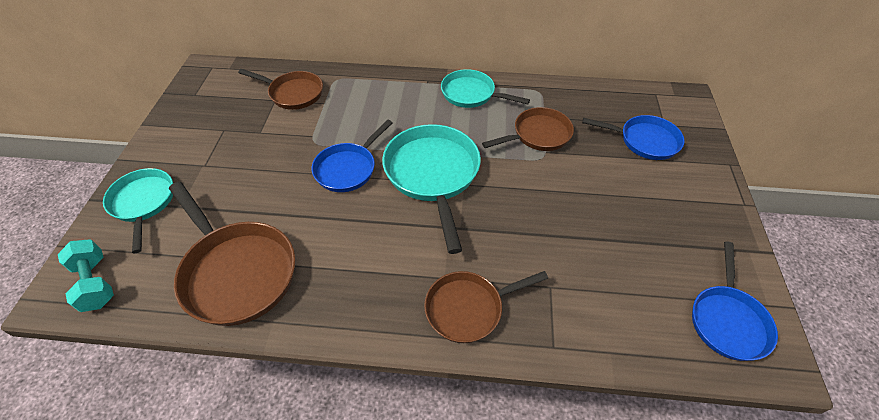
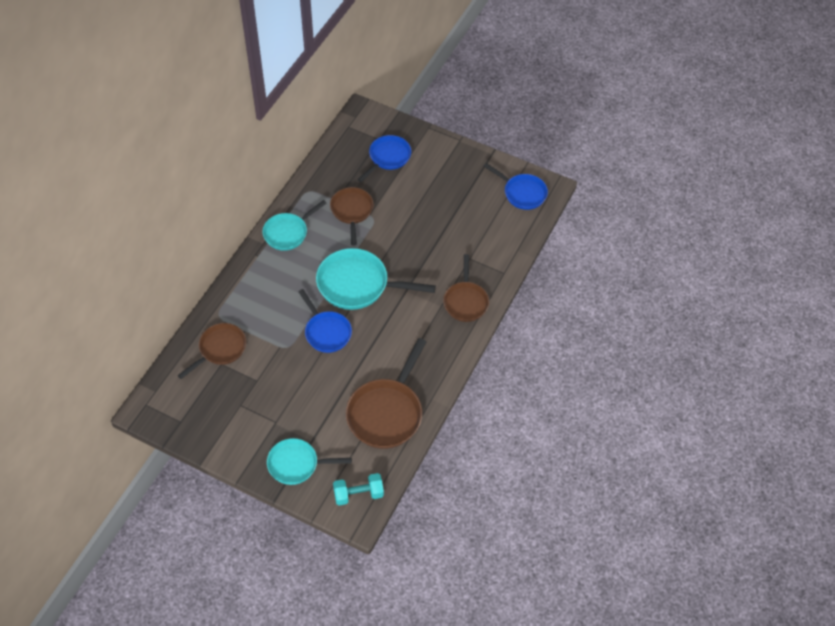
camera: 70 degrees left, 5 degrees up
brown pan [169,182,295,326] -> brown pan turned 135 degrees clockwise [346,338,426,449]

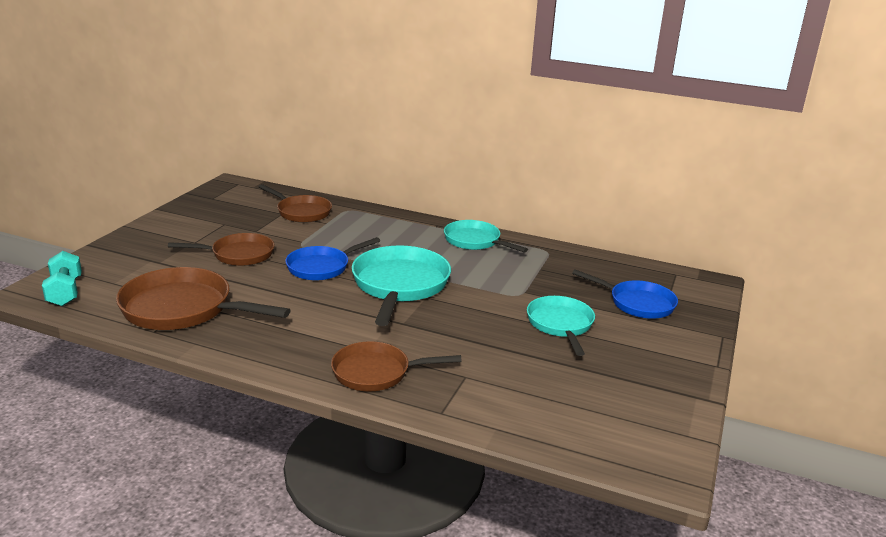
camera: 85 degrees right, 30 degrees down
turquoise pan [267,438,352,485] -> turquoise pan moved to [527,296,595,356]
brown pan [330,187,374,246] -> brown pan moved to [168,233,274,266]
blue pan [484,163,548,210] -> none

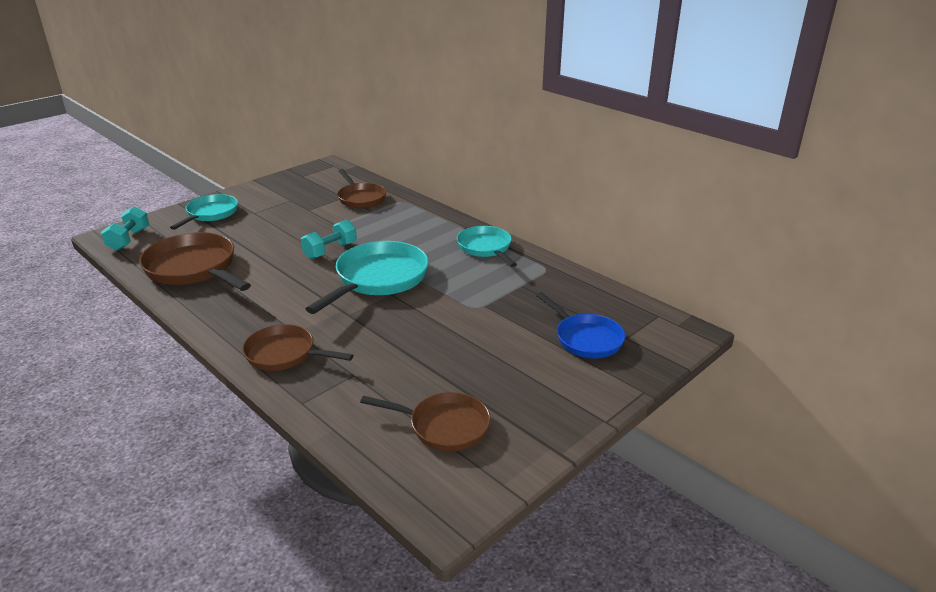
camera: 25 degrees right, 5 degrees up
brown pan [168,233,274,266] -> brown pan moved to [360,392,491,451]
blue pan [285,237,380,281] -> turquoise dumbbell [301,220,357,259]
turquoise pan [527,296,595,356] -> turquoise pan moved to [170,194,238,230]

